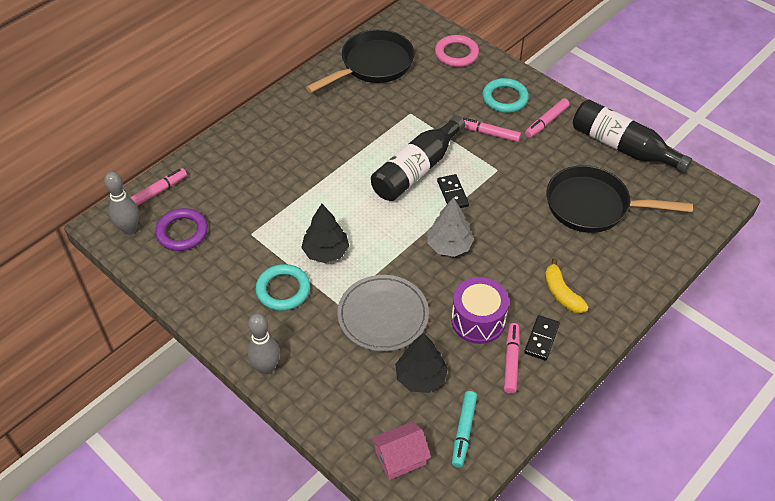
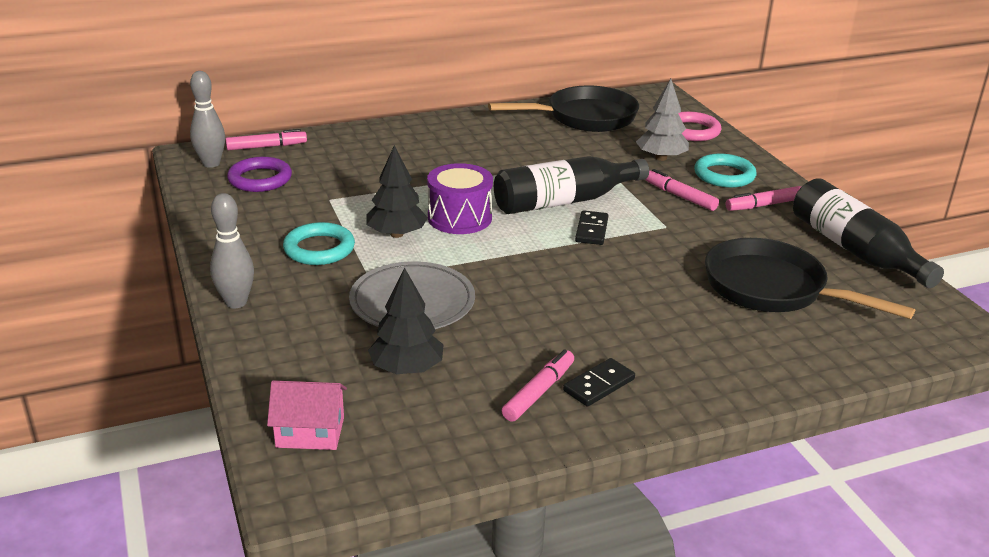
camera: 25 degrees right, 20 degrees down
grey tree [427,197,474,257] -> grey tree moved to [636,79,689,161]
purple drum [451,277,509,344] -> purple drum moved to [427,163,493,234]
turquoise marker [452,391,477,468] -> none
yellow banana [545,258,588,313] -> none

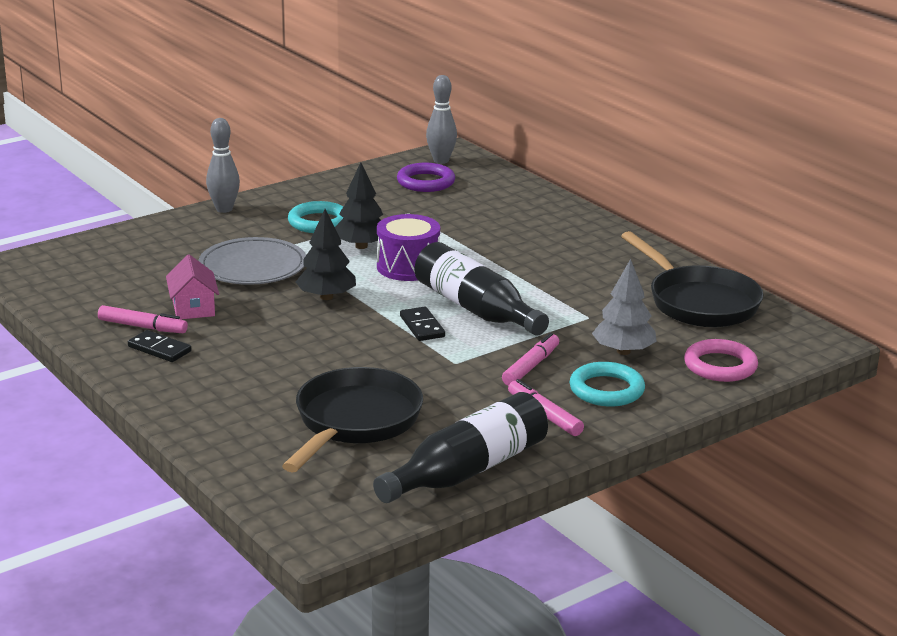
camera: 75 degrees right, 5 degrees down
pink marker [226,129,307,150] -> none
pink house [267,380,347,450] -> pink house moved to [166,254,219,319]
black tree [368,267,444,374] -> black tree moved to [296,209,356,300]
black domino [575,210,608,245] -> black domino turned 75 degrees clockwise [400,307,445,341]

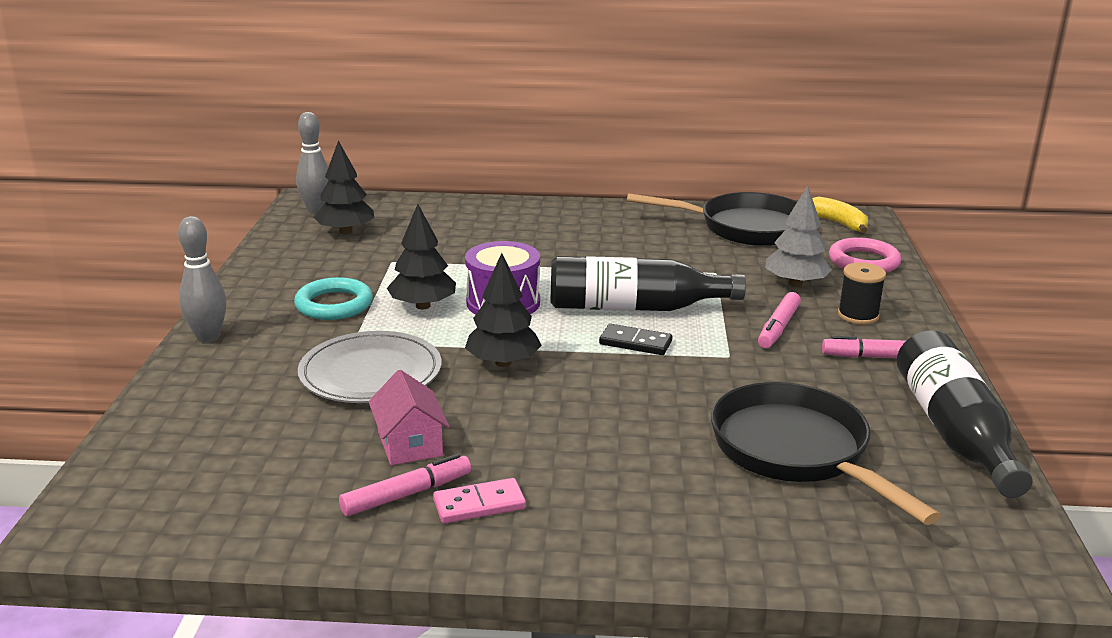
camera: 50 degrees left, 0 degrees up
black domino [128,330,191,362] -> pink domino [433,478,526,523]
pink house [166,254,219,319] -> pink house turned 45 degrees clockwise [368,370,450,465]
purple ring [397,163,455,192] -> black tree [314,140,374,235]
pink marker [502,333,559,386] -> pink marker turned 135 degrees counterclockwise [758,292,801,348]
turquoise ring [569,362,645,406] -> black spool [838,263,886,324]
none -> yellow banana [812,197,868,233]

